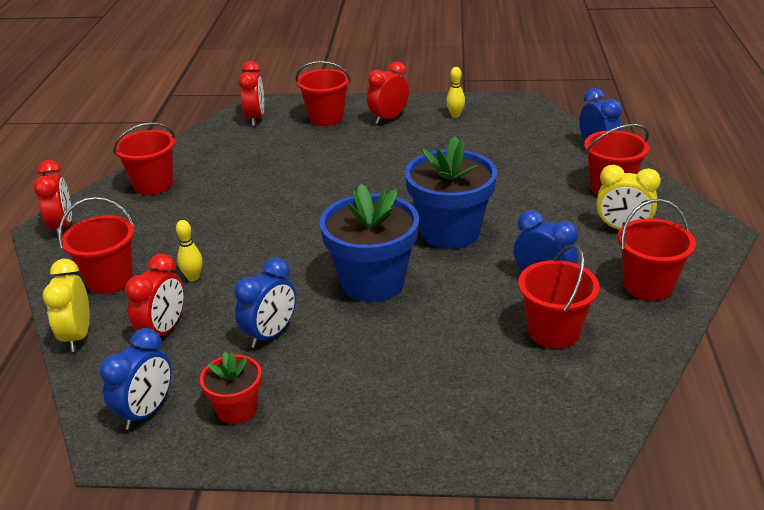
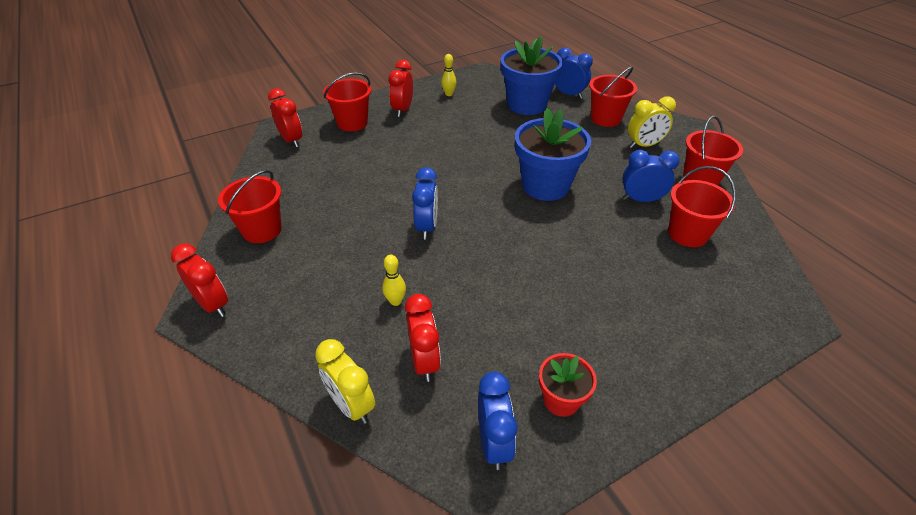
camera: 35 degrees left, 10 degrees up
red bucket [59,197,134,294] -> none
blue clock [234,258,296,348] -> blue clock moved to [412,167,438,239]
blue flower pot [319,184,419,302] -> blue flower pot moved to [500,37,563,115]

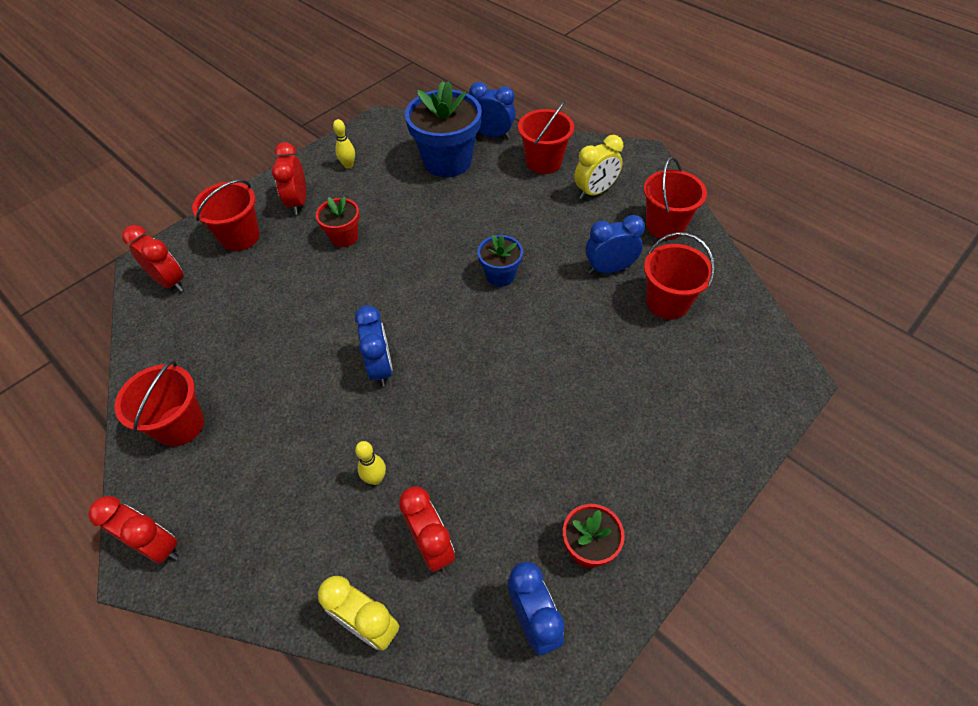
camera: 15 degrees left, 10 degrees up
blue flower pot [515,108,591,201] -> blue flower pot [478,235,523,287], size x0.53
none -> red flower pot [316,196,360,247]

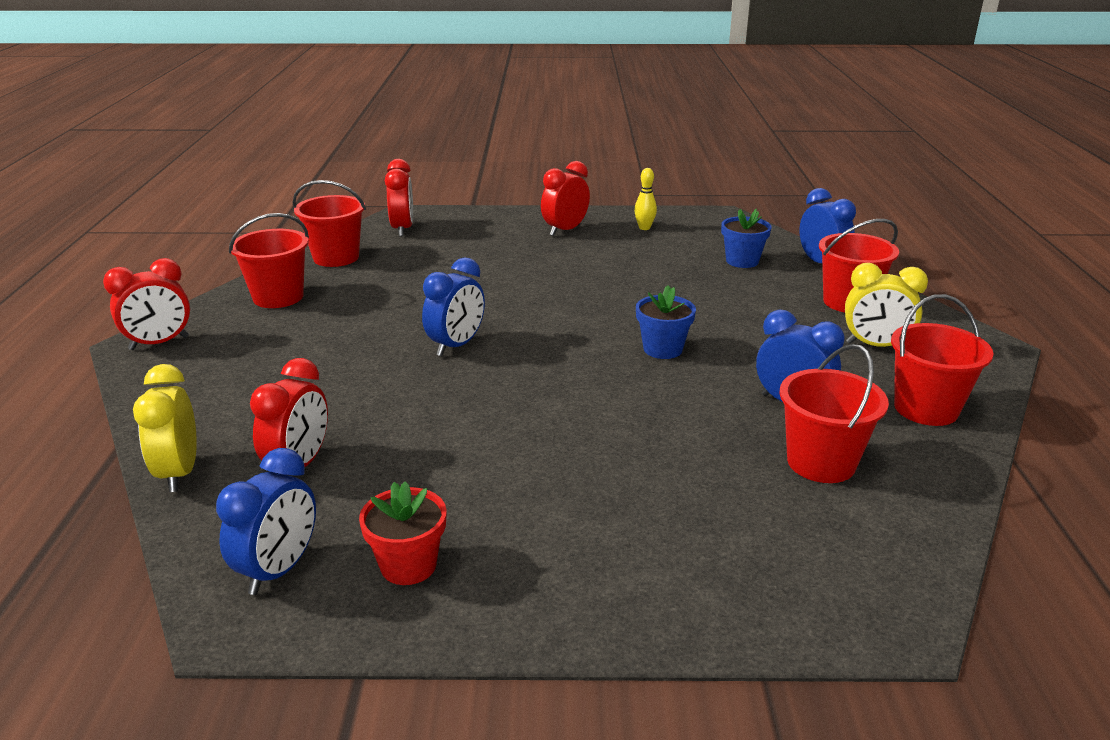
camera: 45 degrees right, 25 degrees down
red clock [88,496,179,564] -> red clock turned 75 degrees clockwise [103,258,190,350]
red bucket [192,179,260,251] -> red bucket moved to [292,180,366,267]
red flower pot [316,196,360,247] -> none
yellow bowling pin [355,441,386,485] -> none
blue flower pot [405,81,482,177] -> blue flower pot [721,209,772,268], size x0.53

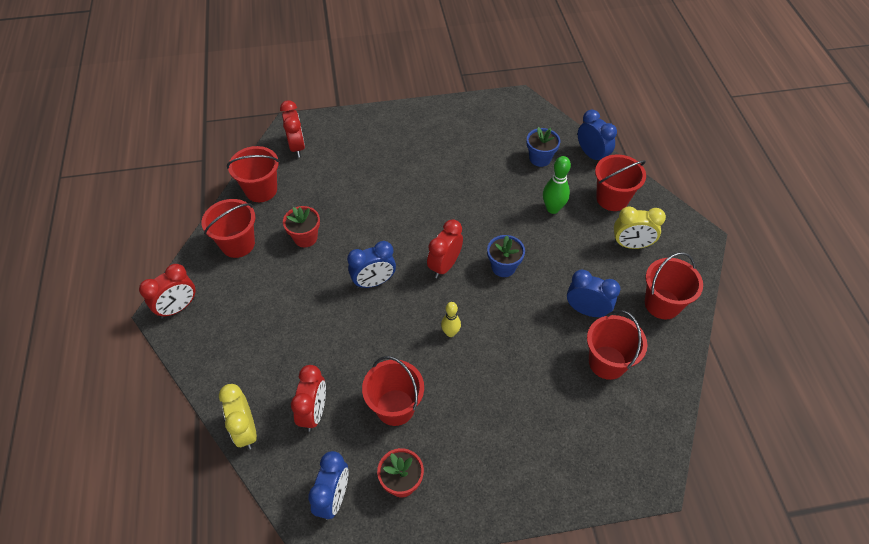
camera: 10 degrees left, 25 degrees up
blue clock [422,258,485,356] -> blue clock turned 45 degrees clockwise [347,241,396,288]
red clock [541,161,590,236] -> red clock moved to [427,220,463,278]
yellow bowling pin [634,168,657,230] -> yellow bowling pin moved to [441,302,461,337]
none -> red flower pot [283,206,320,247]
none -> red bucket [362,356,424,426]
none -> green bowling pin [543,156,571,214]

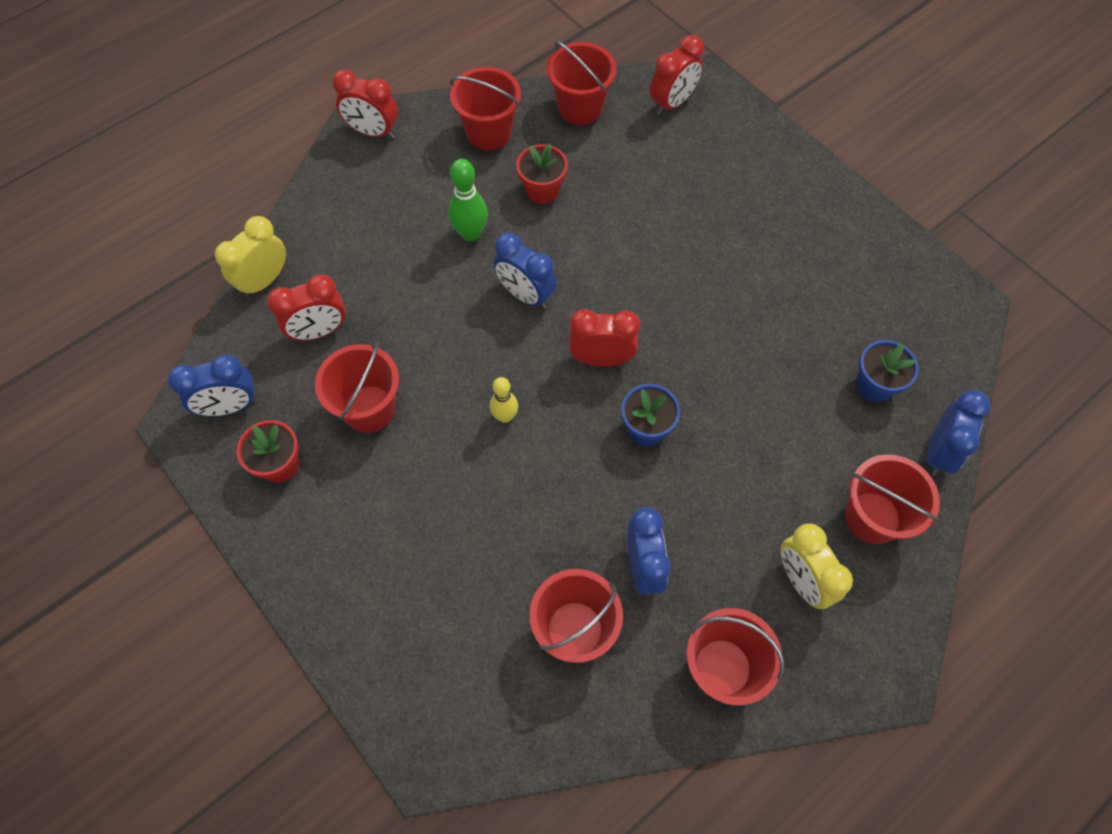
camera: 60 degrees right, 10 degrees up
green bowling pin [543,156,571,214] -> green bowling pin moved to [448,159,488,242]

